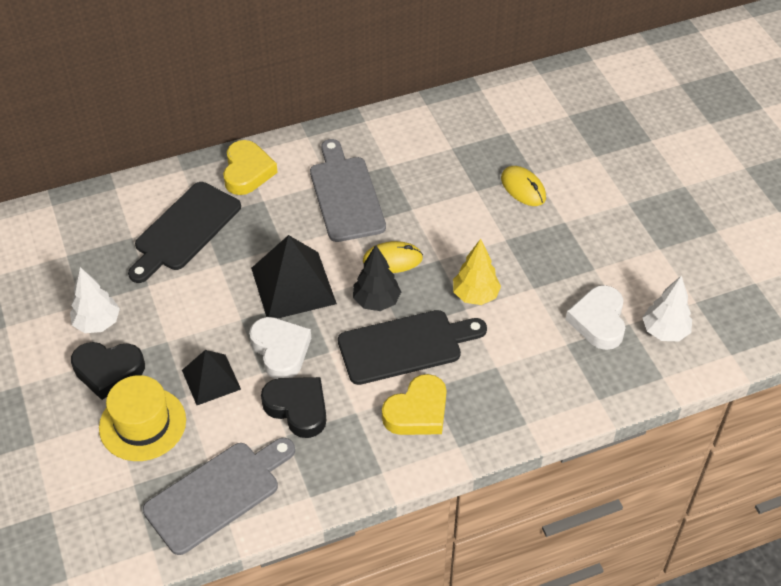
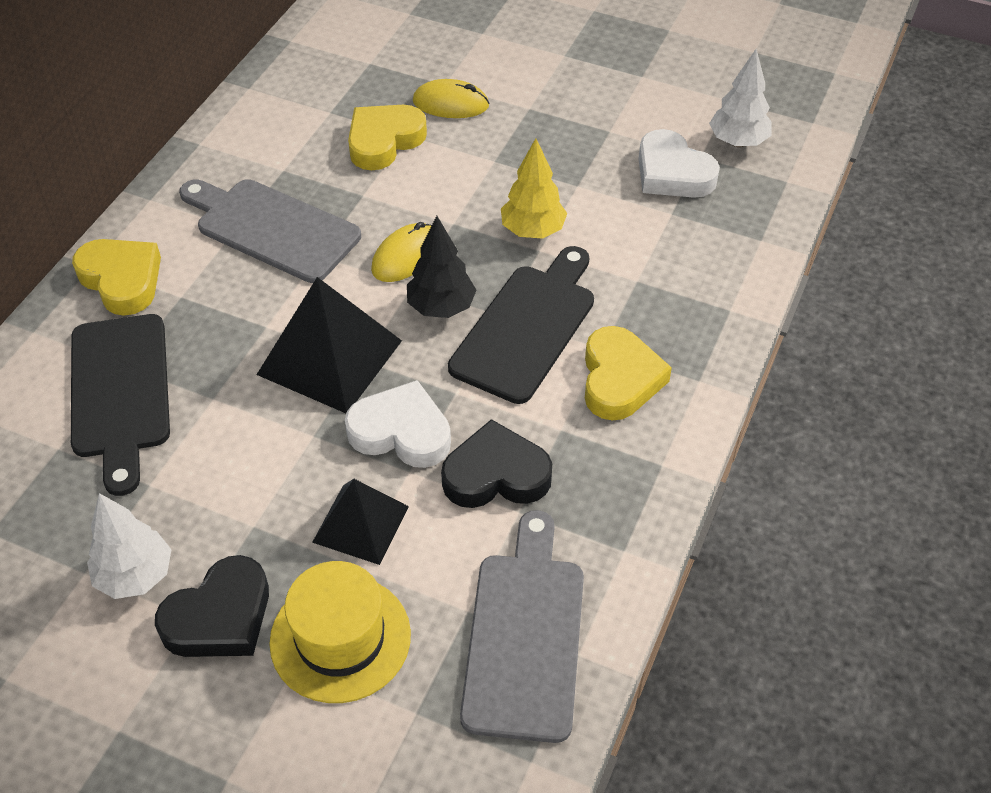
camera: 45 degrees left, 0 degrees up
none -> yellow heart [348,105,427,170]

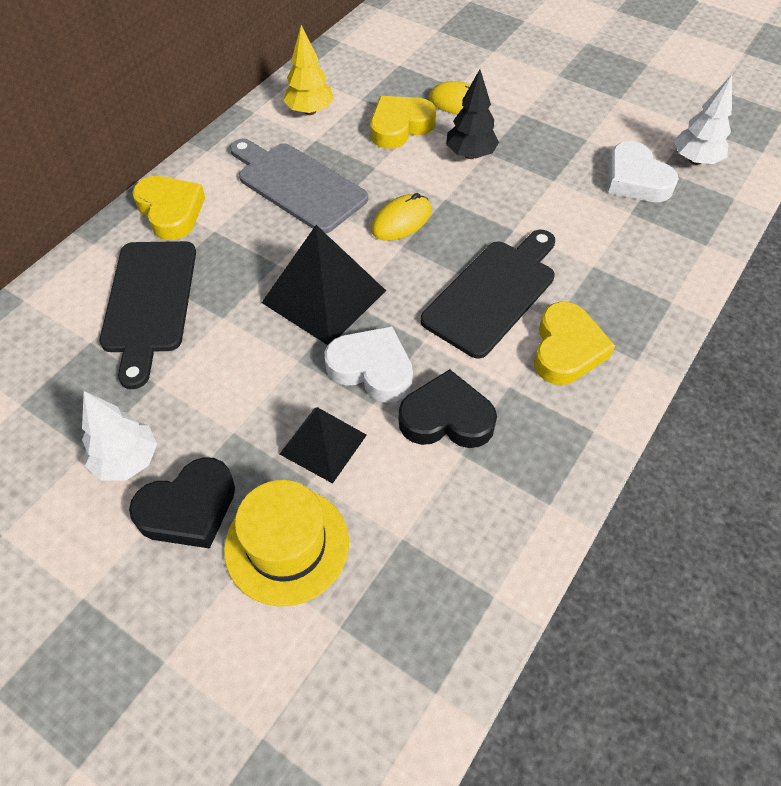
camera: 10 degrees right, 5 degrees up
black tree [407,216,476,318] -> black tree moved to [446,70,499,159]
grey cutting board [460,510,584,743] -> none
yellow tree [501,138,567,239] -> yellow tree moved to [283,25,334,115]

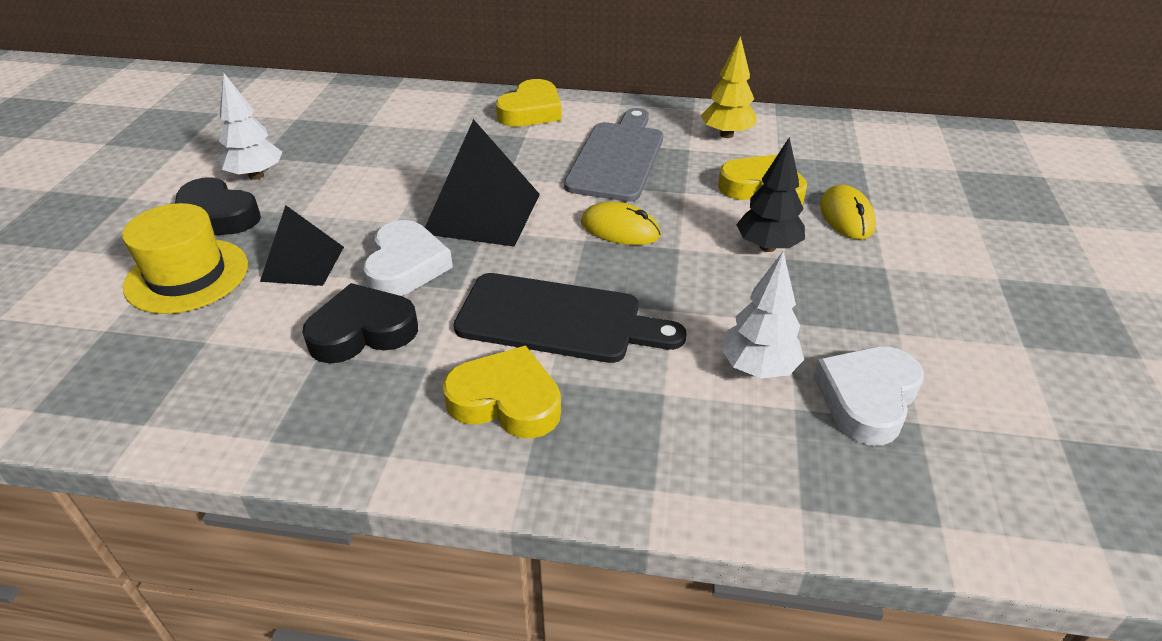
camera: 65 degrees right, 15 degrees down
black cutting board [100,241,196,389] -> none
black heart [399,369,497,448] -> black heart turned 90 degrees counterclockwise [302,283,418,363]
yellow heart [534,302,615,385] -> yellow heart turned 150 degrees counterclockwise [443,345,561,439]
white tree [674,75,732,165] -> white tree moved to [721,252,804,378]

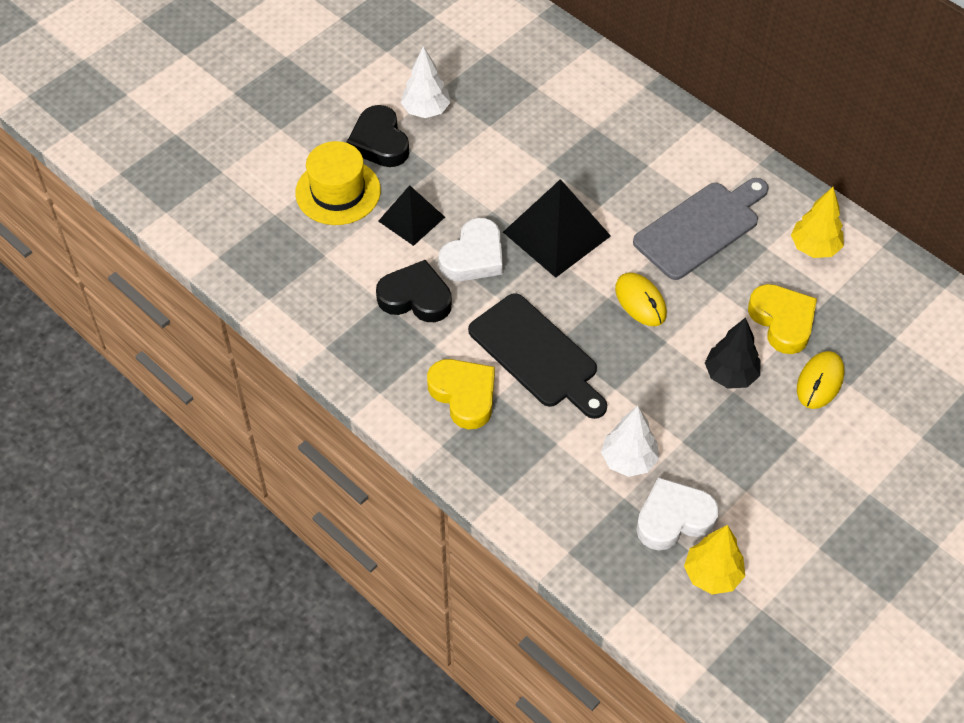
camera: 35 degrees right, 15 degrees up
yellow heart [496,79,562,127] -> none
none -> yellow tree [684,525,745,595]

